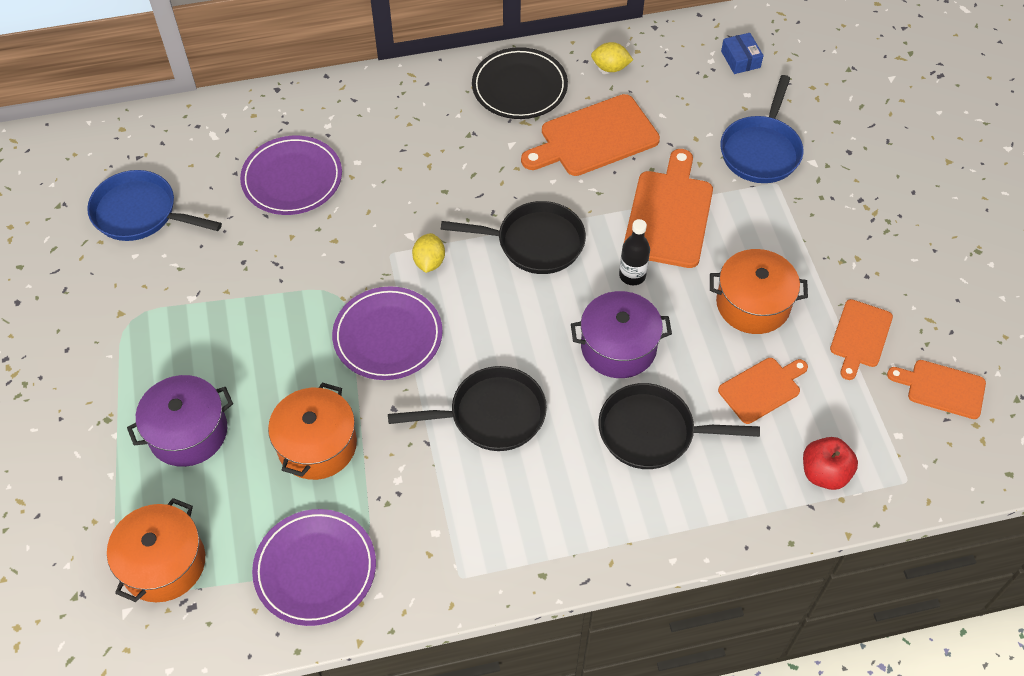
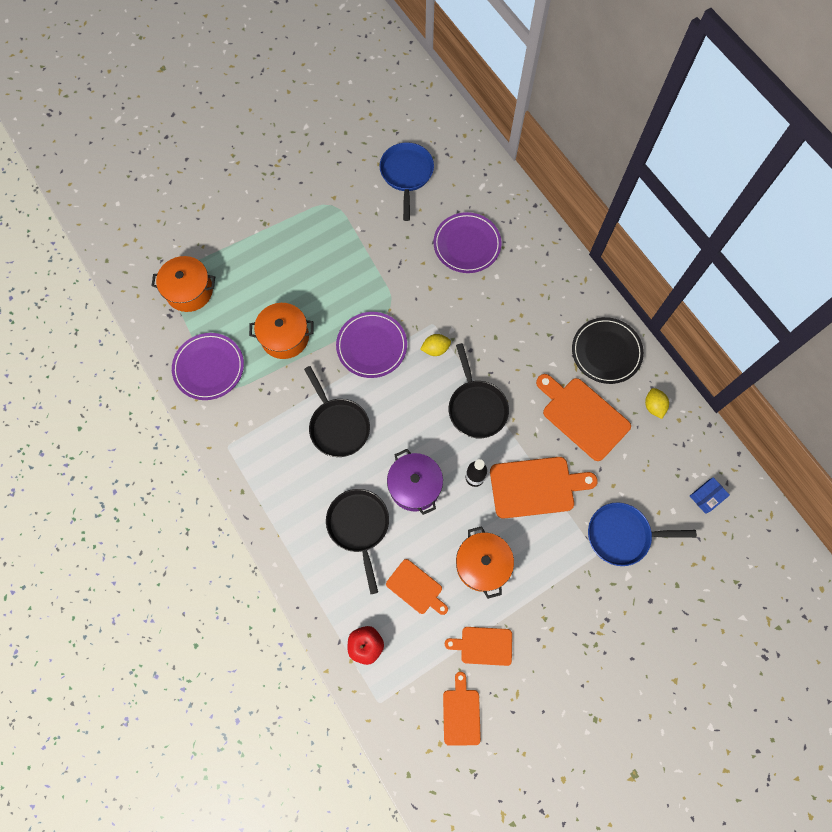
camera: 70 degrees right, 15 degrees up
purple pot [127,375,233,467] -> none

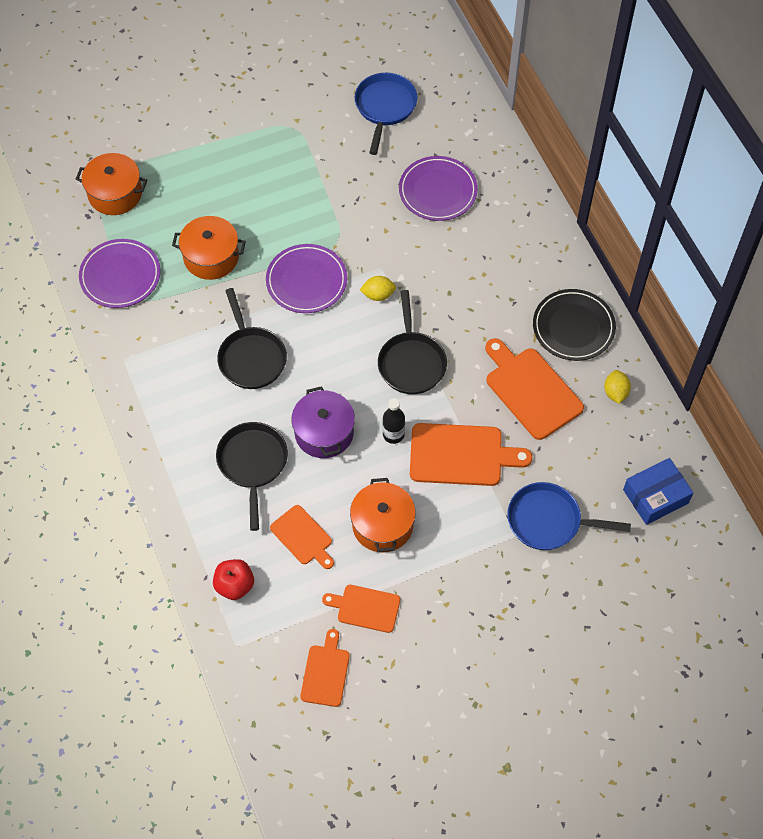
camera: 10 degrees right, 10 degrees down
blue box [690,477,730,514] -> blue box [623,458,693,525], size x1.63

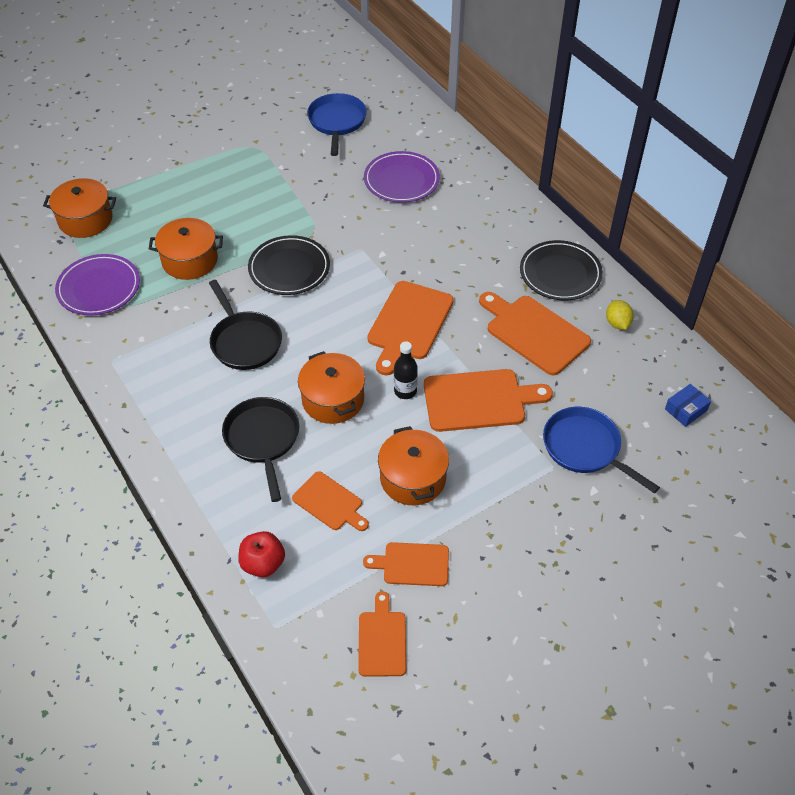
camera: 10 degrees left, 10 degrees down
purple plate [266,244,347,313] -> black plate [248,235,330,295]
purple pot [291,386,355,458] -> orange pot [298,351,365,424]
yellow lemon [360,276,396,301] -> none
black pan [378,290,447,394] -> orange cutting board [367,281,454,376]
blue pan [507,482,631,550] -> blue pan turned 45 degrees clockwise [543,407,660,493]
blue box [623,458,693,525] -> blue box [665,384,711,427], size x0.61

